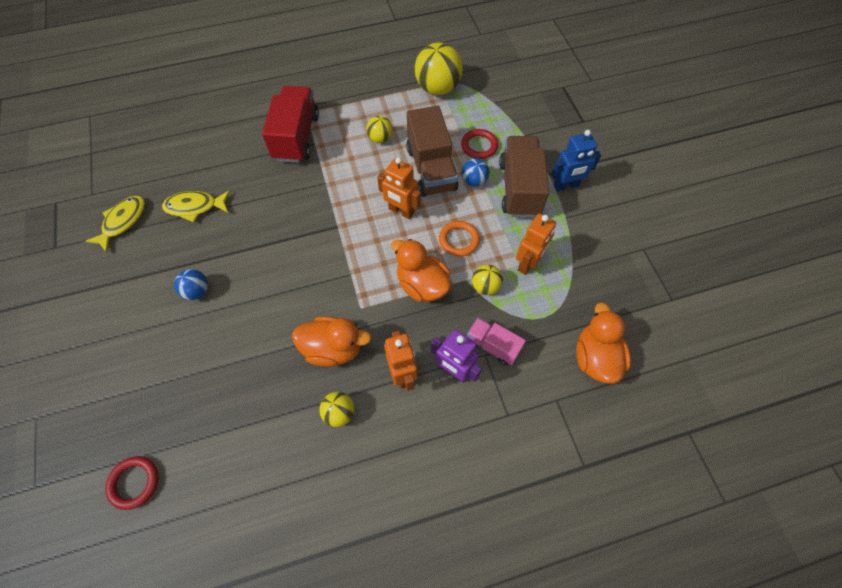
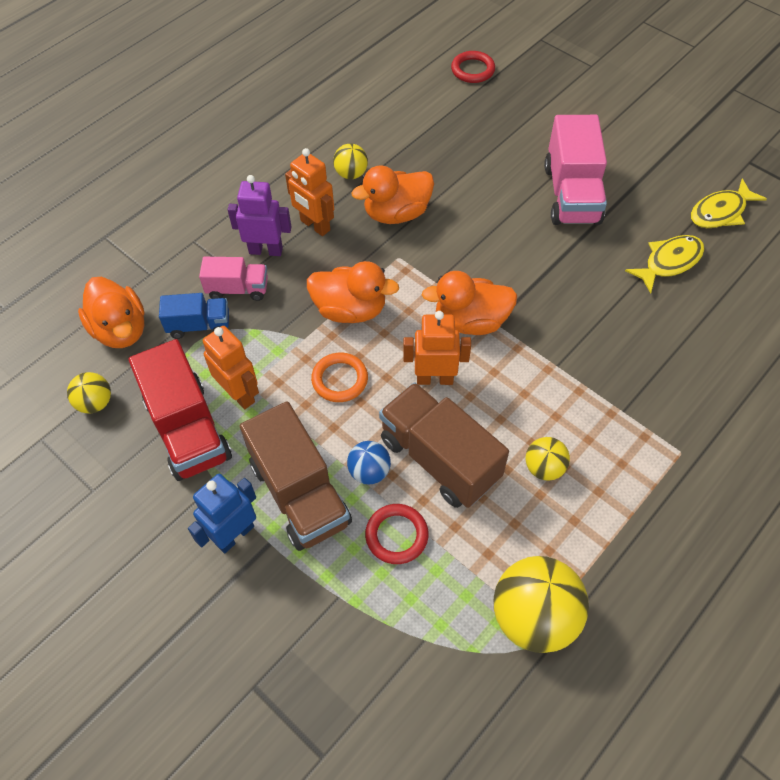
camera: 150 degrees right, 5 degrees down
yellow fish [85,196,145,253] -> yellow fish turned 60 degrees clockwise [691,179,767,228]
blue ball [174,269,208,300] -> pink truck [544,115,607,225]
red truck [262,86,319,163] -> red truck moved to [129,339,232,481]
yellow ball [472,264,503,295] -> yellow ball moved to [67,372,111,413]
orange robot [516,213,556,275] -> orange robot turned 135 degrees clockwise [203,326,259,409]
none -> blue truck [159,293,229,339]
none -> orange duck [422,271,517,335]

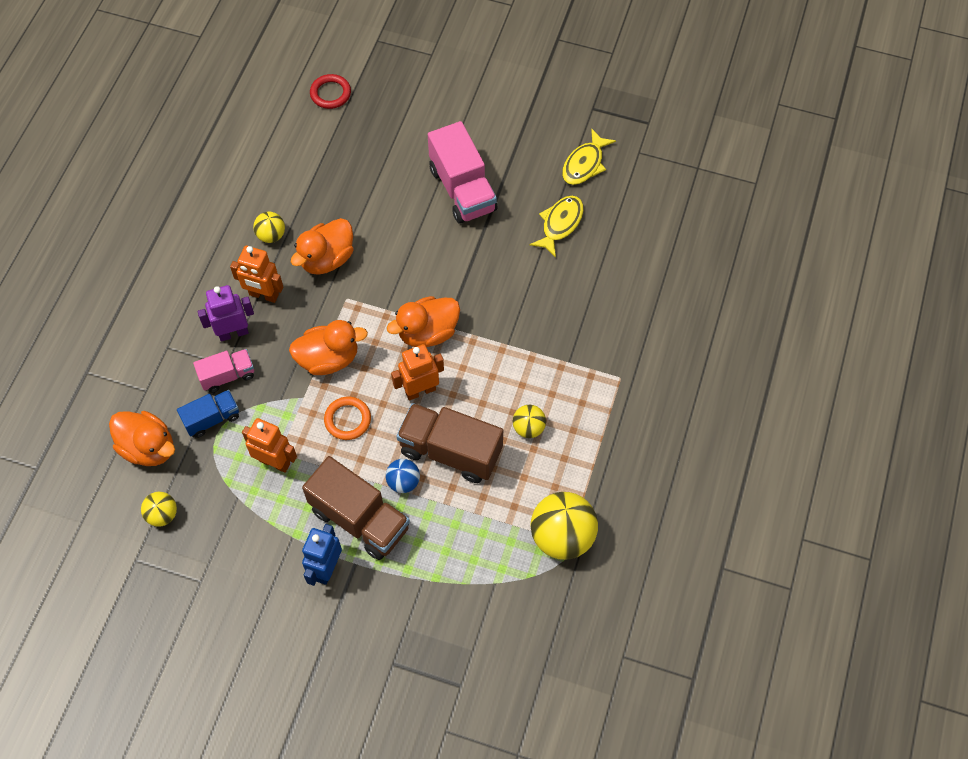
camera: 25 degrees left, 5 degrees up
red truck [129,339,232,481] -> none
red ring [365,504,429,564] -> none

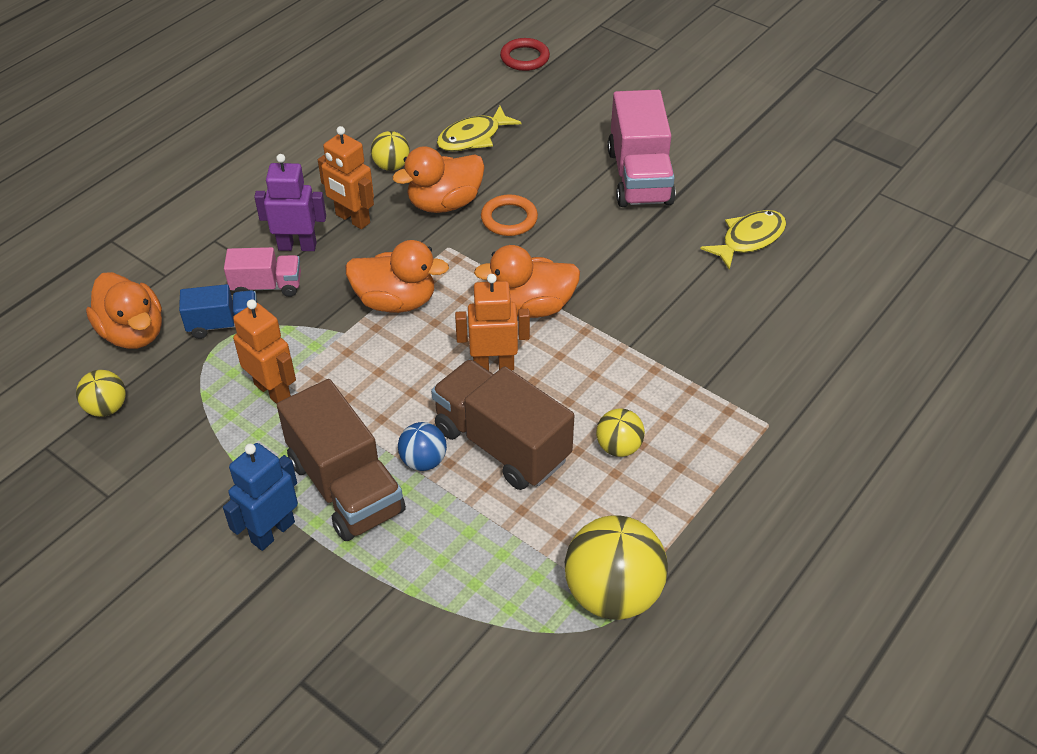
camera: 20 degrees right, 15 degrees down
orange ring [324,396,371,440] -> orange ring moved to [481,194,538,236]
yellow fish [562,128,616,185] -> yellow fish moved to [437,106,522,151]

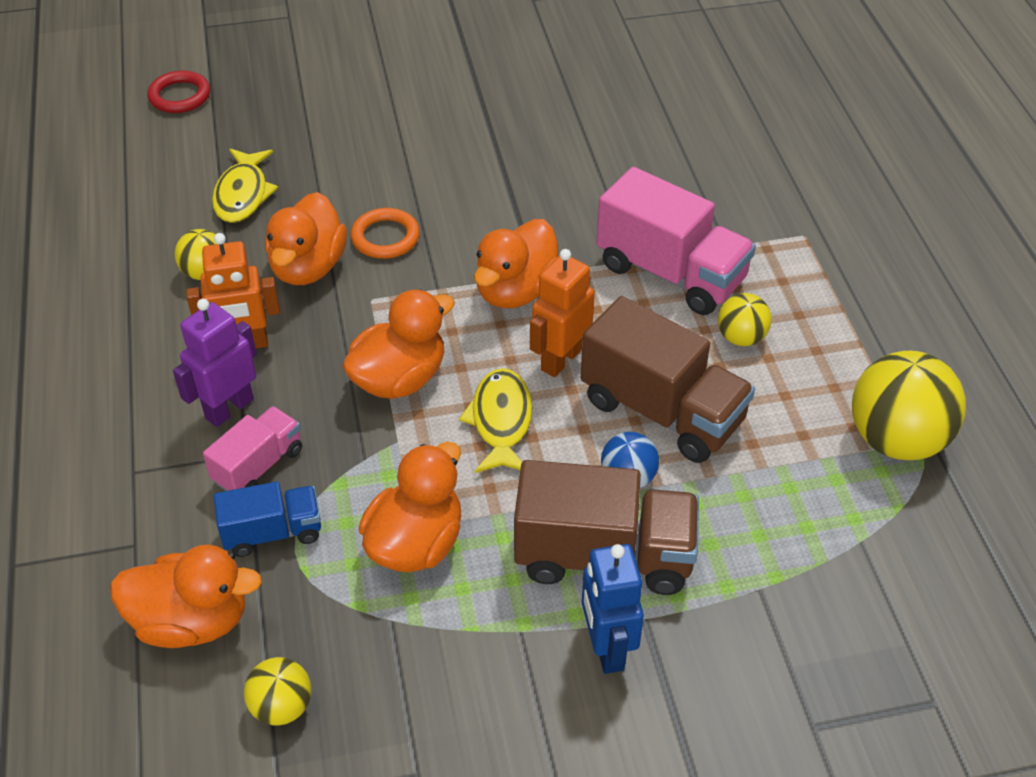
camera: 50 degrees left, 0 degrees up
blue truck [179,284,257,339] -> blue truck turned 45 degrees clockwise [214,481,321,557]
orange robot [233,299,296,404] -> orange duck [359,442,462,572]
brown truck [431,359,574,490] -> brown truck turned 135 degrees counterclockwise [581,296,755,463]
pink truck [607,90,676,207] -> pink truck moved to [596,167,756,315]
yellow fish [700,210,786,270] -> yellow fish moved to [459,368,532,473]

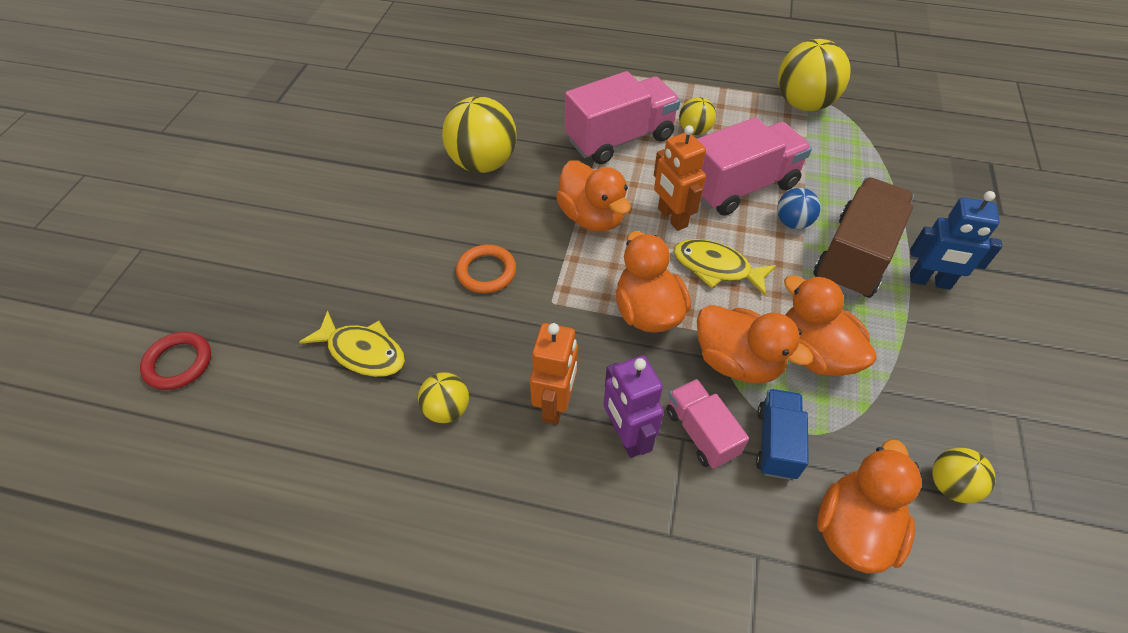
camera: 65 degrees left, 5 degrees up
orange duck [265,192,347,285] -> orange duck moved to [697,305,813,383]
brown truck [581,296,755,463] -> pink truck [697,117,812,216]
none -> yellow ball [442,96,517,173]

